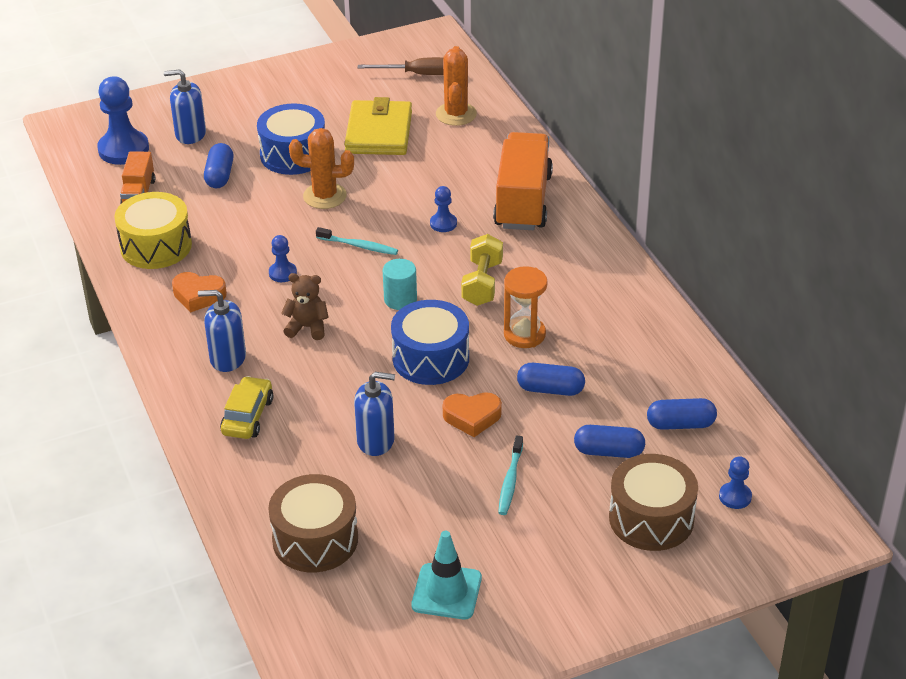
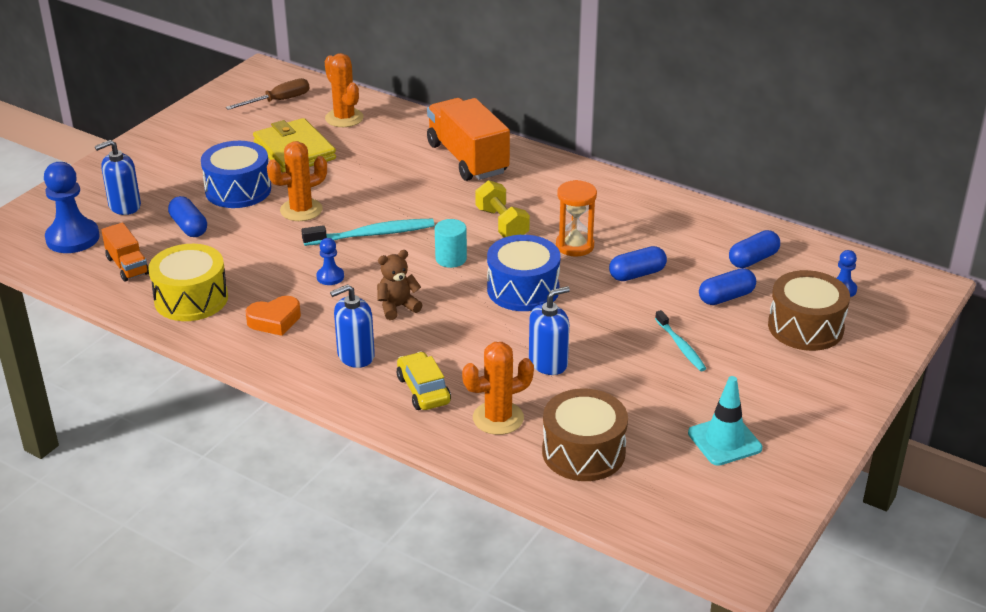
camera: 35 degrees left, 5 degrees down
turquoise toothbrush [316,227,398,255] -> turquoise toothbrush [301,219,435,246], size x1.60
blue pawn [430,186,457,232] -> none
orange heart [443,392,502,437] -> none
none -> orange cactus [462,342,534,435]

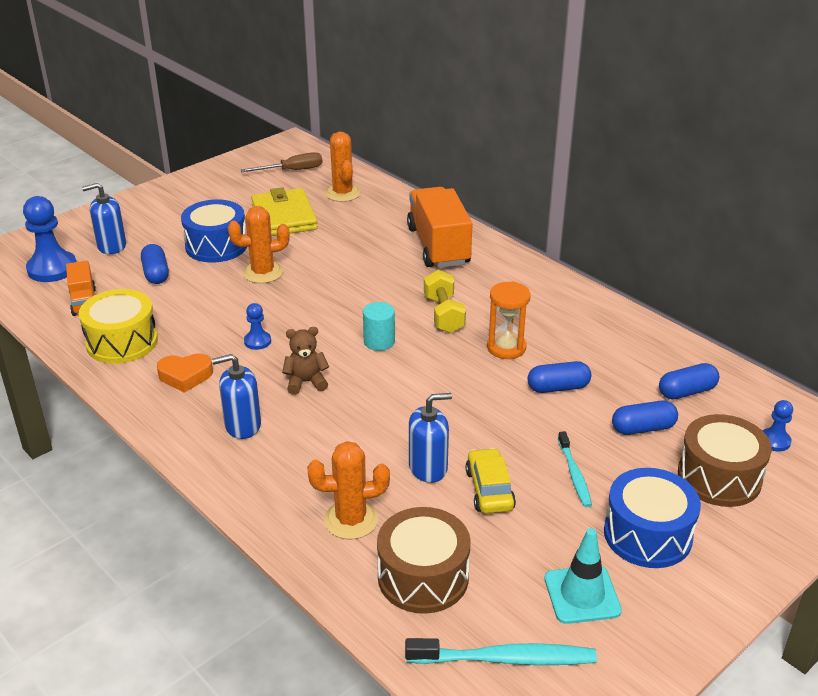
camera: 15 degrees right, 0 degrees up
turquoise toothbrush [301,219,435,246] -> turquoise toothbrush moved to [405,638,597,665]
yellow car [396,352,451,410] -> yellow car moved to [465,448,516,514]
blue drum [487,235,560,311] -> blue drum moved to [604,468,701,568]

